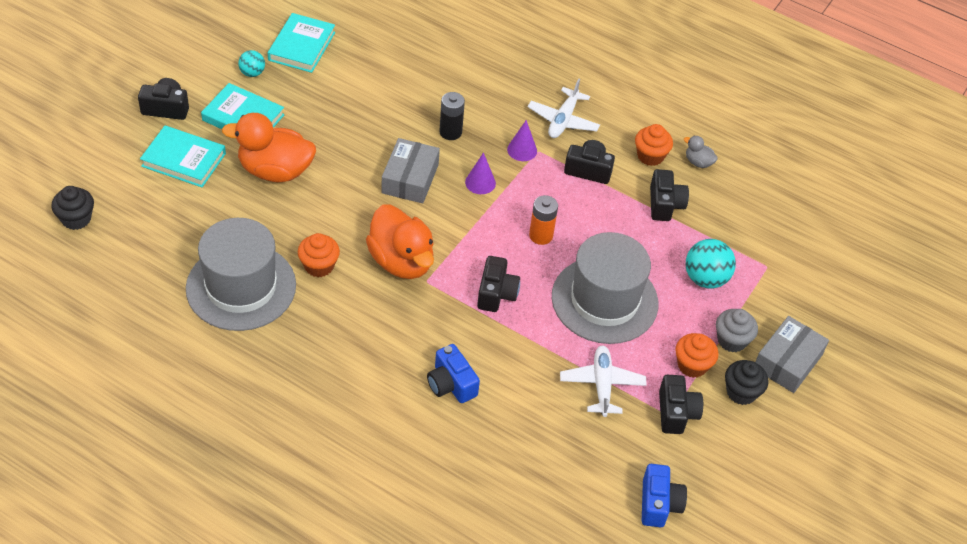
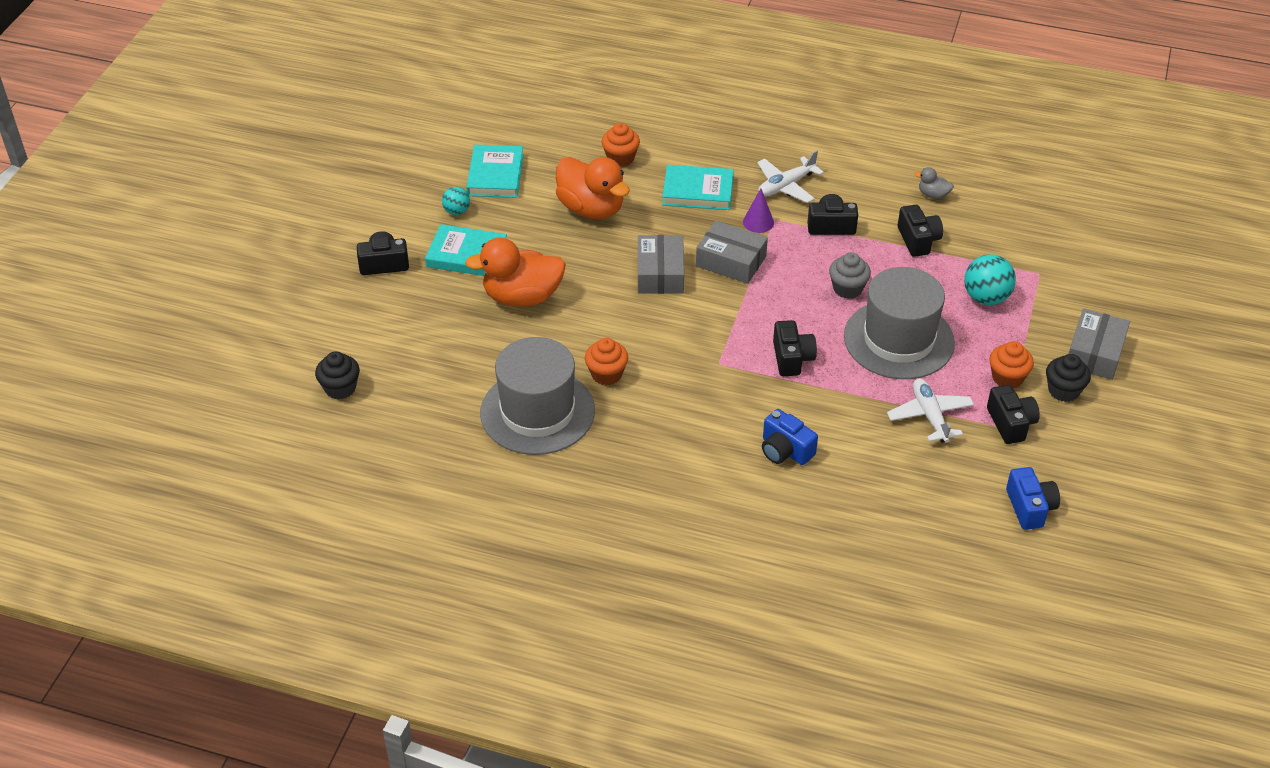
camera: 10 degrees left, 5 degrees down
turquoise book [140,126,226,187] -> turquoise book moved to [662,165,734,210]
orange duck [366,205,434,279] -> orange duck moved to [556,157,630,219]
black battery [439,92,465,140] -> none
purple cone [465,152,496,194] -> grey box [696,221,768,284]
white plane [528,79,600,138] -> white plane turned 45 degrees clockwise [757,150,824,203]
orange battery [529,195,558,245] -> none
orange cupcake [635,124,673,166] -> orange cupcake moved to [602,123,640,167]
grey cupcake [716,309,758,353] -> grey cupcake moved to [829,252,871,299]

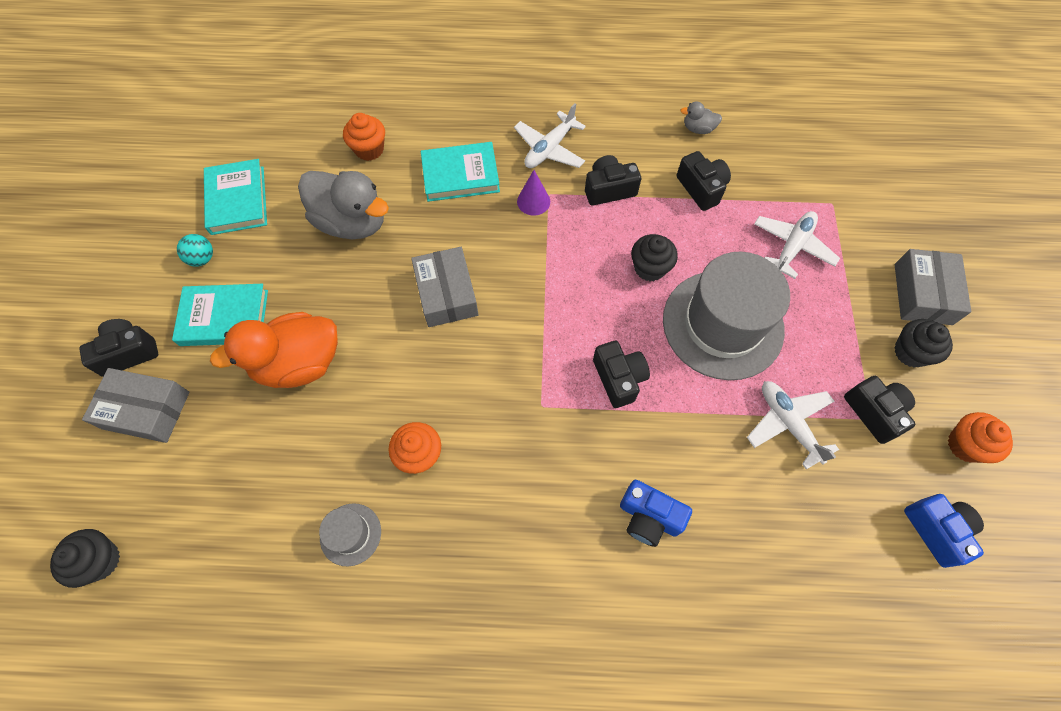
camera: 15 degrees left, 20 degrees up
grey hat [480,337,595,455] -> grey hat [319,503,381,566], size x0.44
orange duck [556,157,630,219] -> grey duck [298,171,389,239]
grey box [696,221,768,284] -> grey box moved to [82,368,189,443]
grey cupcake [829,252,871,299] -> black cupcake [631,234,678,281]
turquoise ball [964,254,1016,305] -> white plane [754,211,840,279]
orange cupcake [989,341,1034,389] -> orange cupcake moved to [948,412,1013,463]

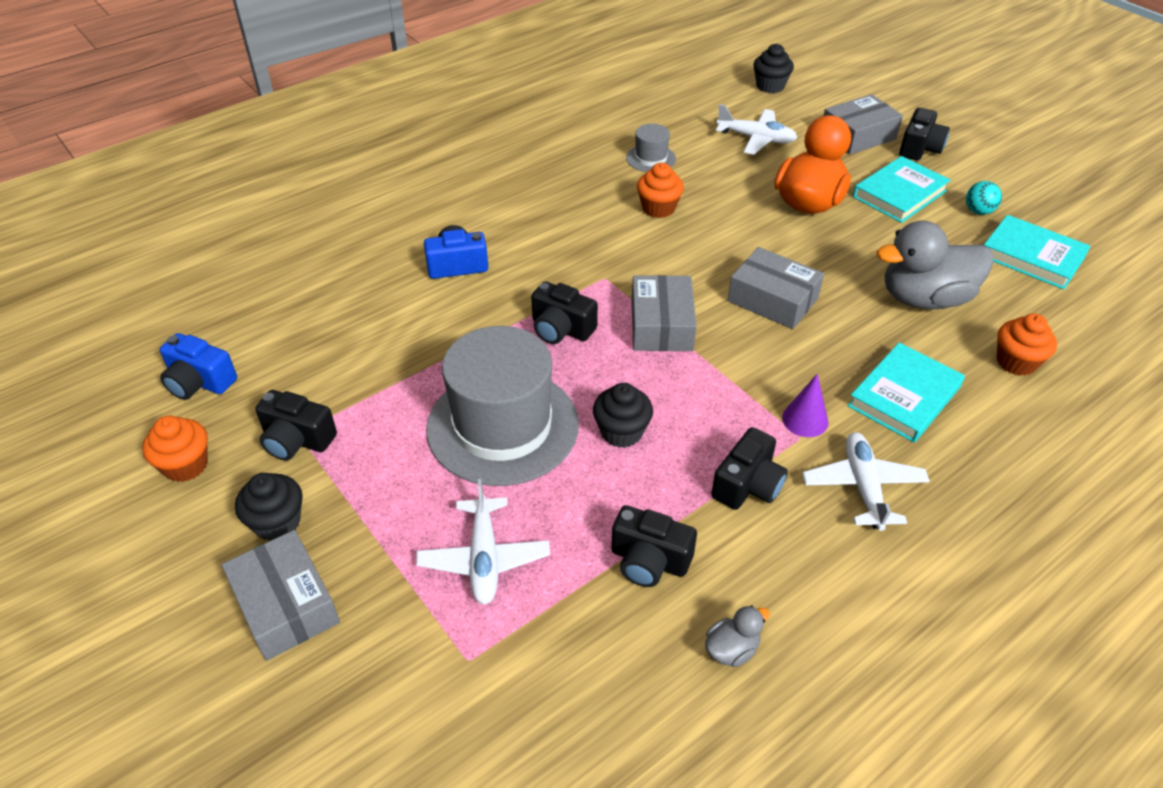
camera: 140 degrees right, 20 degrees down
white plane [747,381,839,469] -> white plane moved to [716,104,798,155]
none -> grey box [632,275,697,351]

